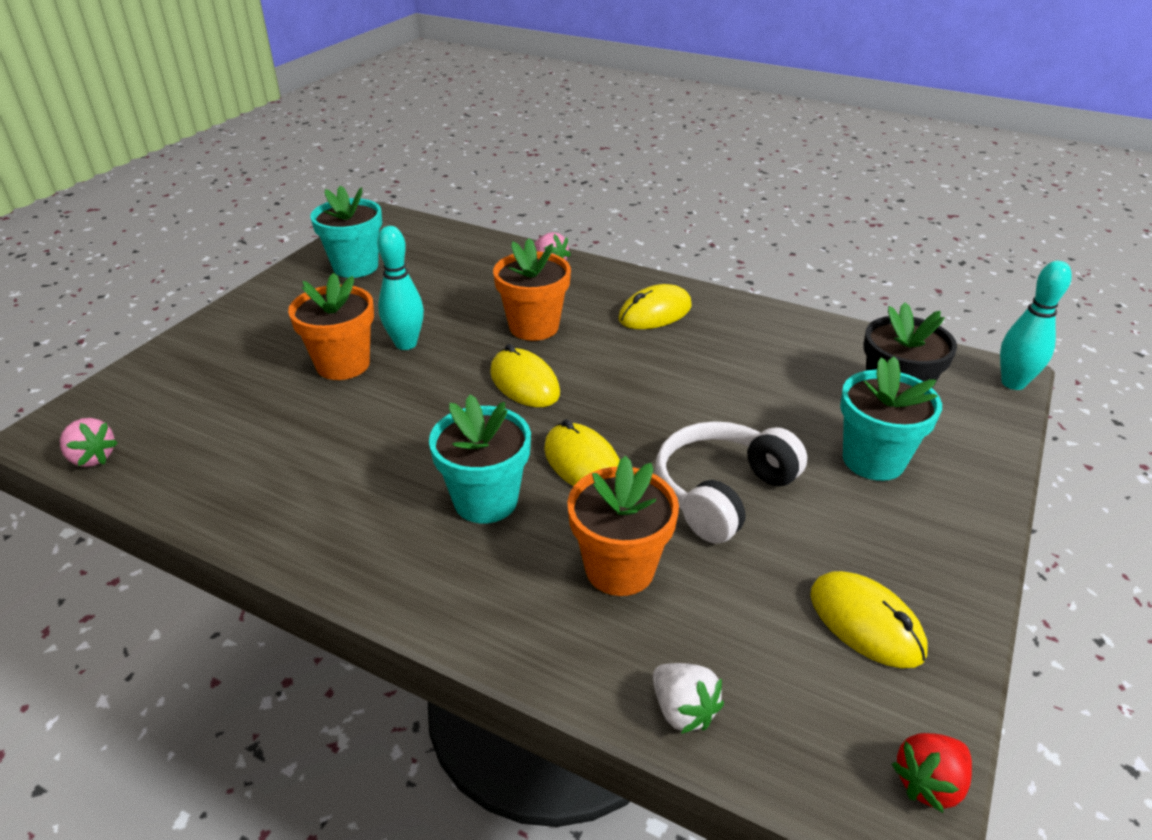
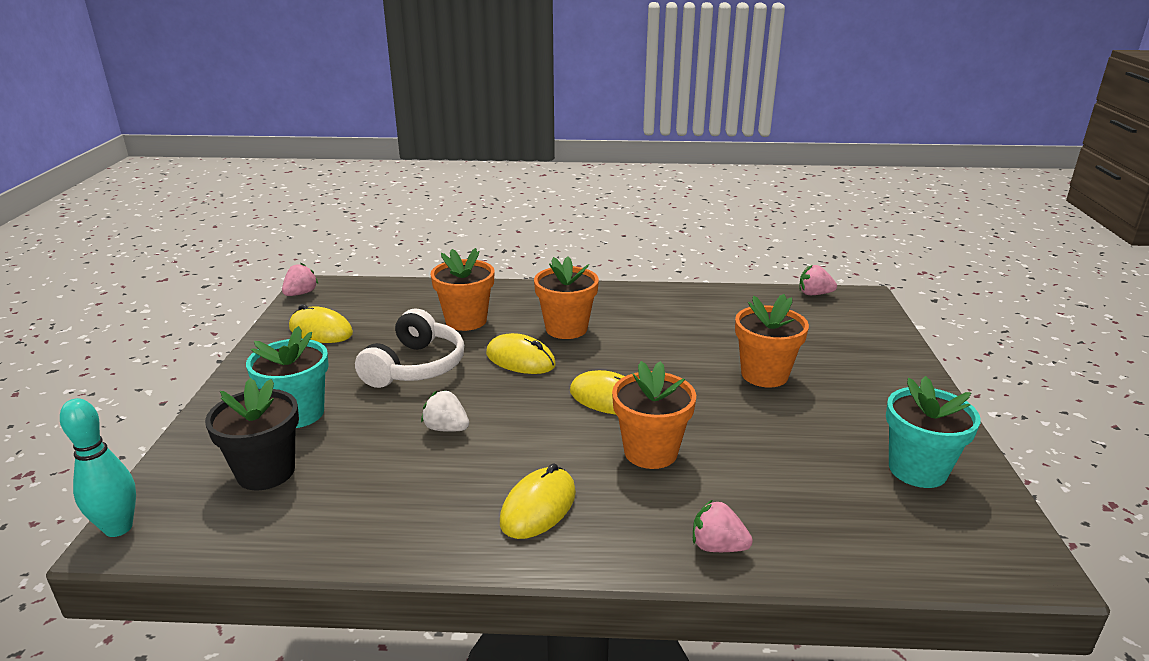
camera: 155 degrees right, 10 degrees down
turquoise bowling pin [377,226,424,350] -> none
turquoise flower pot [429,394,531,524] -> orange flower pot [534,257,599,339]
white strawberry [653,663,724,734] -> white strawberry moved to [421,390,469,432]
red strawberry [892,733,972,813] -> pink strawberry [282,263,318,296]

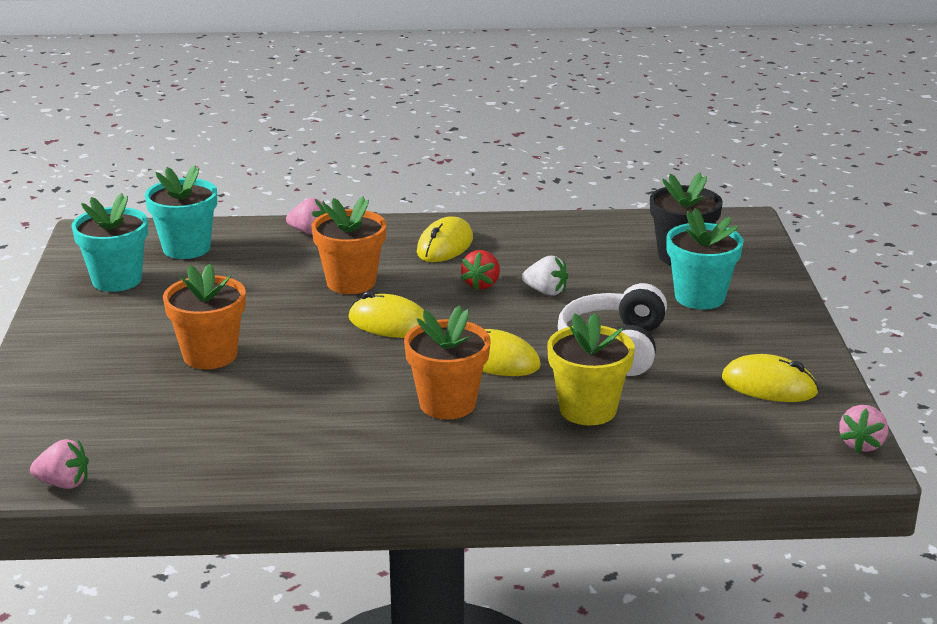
camera: 175 degrees right, 0 degrees up
turquoise bowling pin [60,398,136,537] -> none
orange flower pot [430,248,495,331] -> yellow flower pot [547,313,635,426]
none -> turquoise flower pot [145,165,217,259]
none -> red strawberry [461,250,500,290]

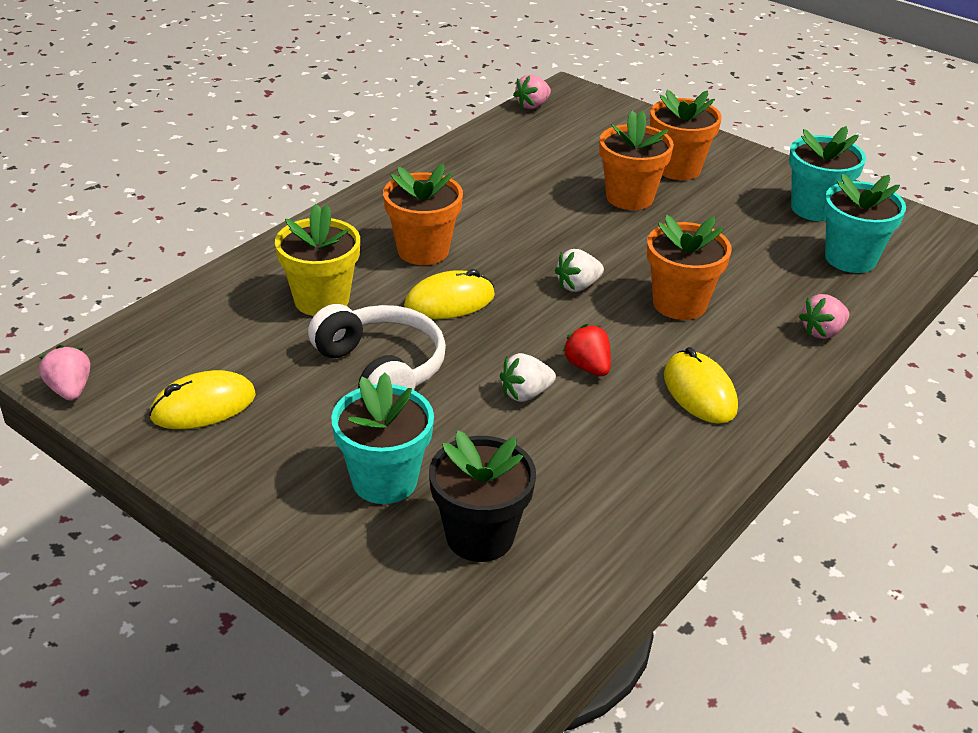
camera: 130 degrees right, 10 degrees up
yellow mouse [349,291,425,338] -> white strawberry [555,249,604,292]
none -> orange flower pot [650,90,722,180]

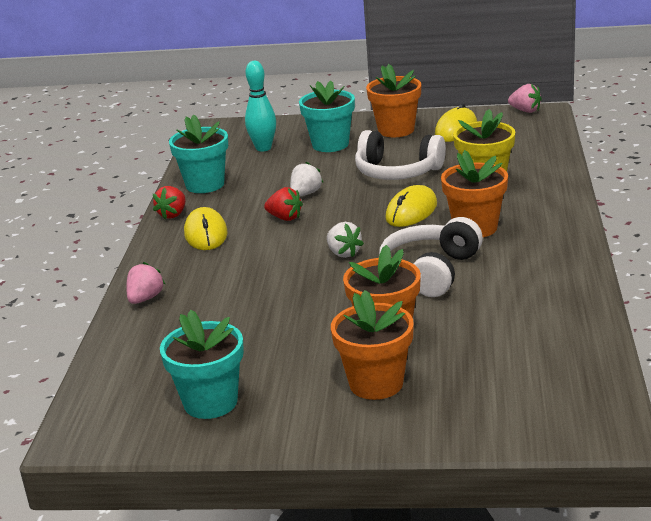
camera: 150 degrees right, 10 degrees down
black flower pot [429,431,536,562] -> turquoise bowling pin [245,61,276,151]
pink strawberry [513,74,551,110] -> none
white strawberry [555,249,604,292] -> white strawberry turned 120 degrees clockwise [327,222,364,258]
orange flower pot [647,215,732,320] -> orange flower pot moved to [366,64,421,137]
yellow mouse [664,347,738,424] -> yellow mouse turned 45 degrees clockwise [184,207,228,250]
turquoise flower pot [824,174,906,273] -> turquoise flower pot moved to [169,114,228,193]
none -> red strawberry [153,186,186,219]
none -> white headphones [379,217,483,297]

